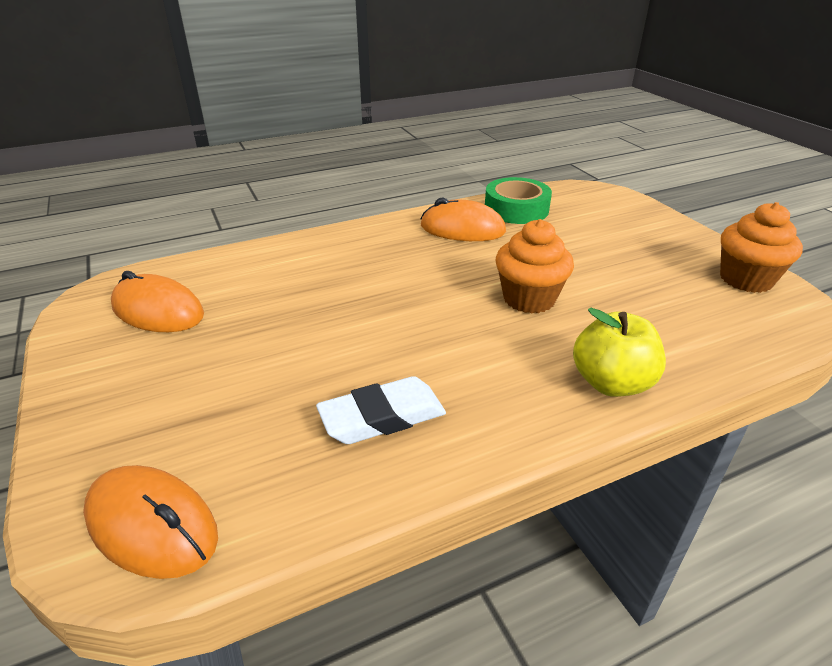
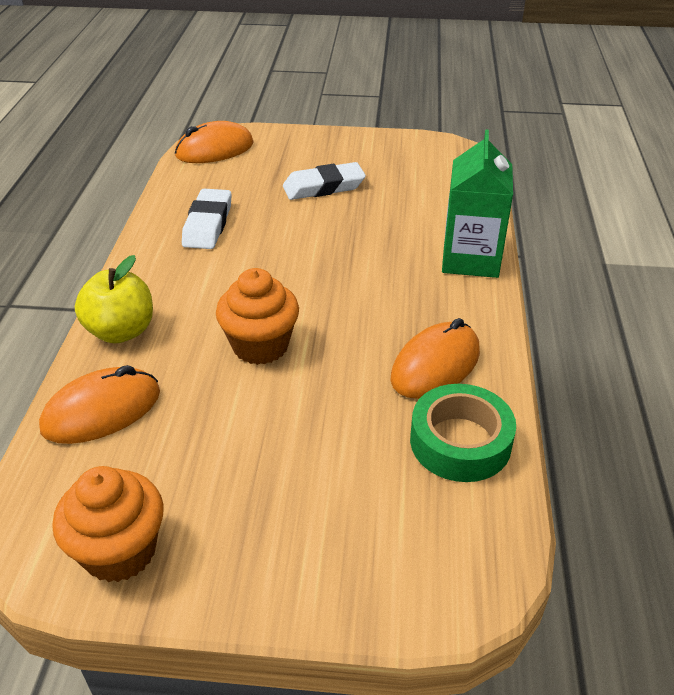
camera: 120 degrees right, 5 degrees up
orange mouse [111,271,204,332] -> orange mouse moved to [39,365,160,444]
none -> white eraser [283,162,366,200]
none -> green carton [442,129,513,278]

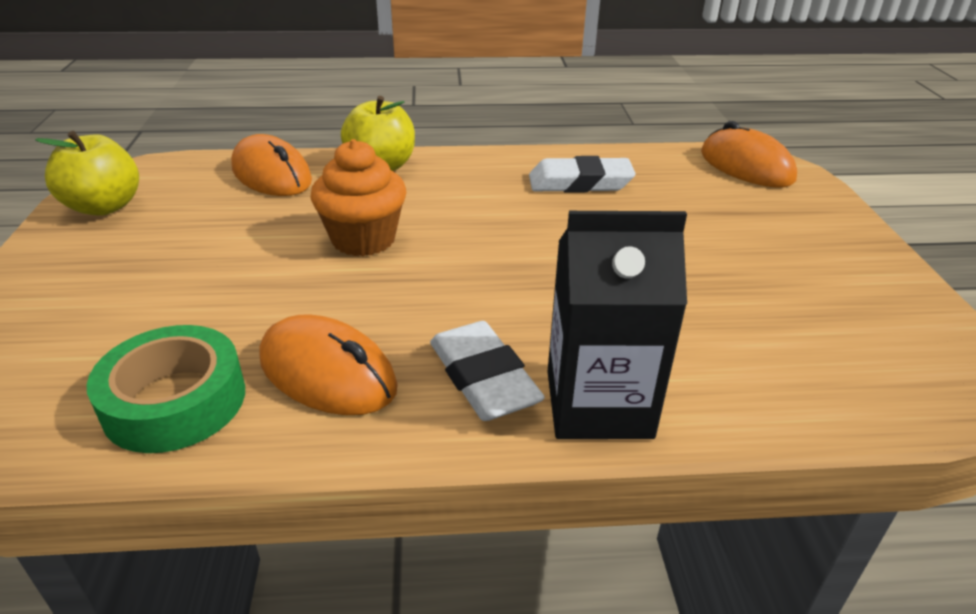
camera: 80 degrees right, 5 degrees down
orange cupcake [52,466,164,582] -> yellow apple [35,131,139,216]
white eraser [283,162,366,200] -> white eraser moved to [430,321,545,421]
green carton [442,129,513,278] -> black carton [548,211,687,439]

